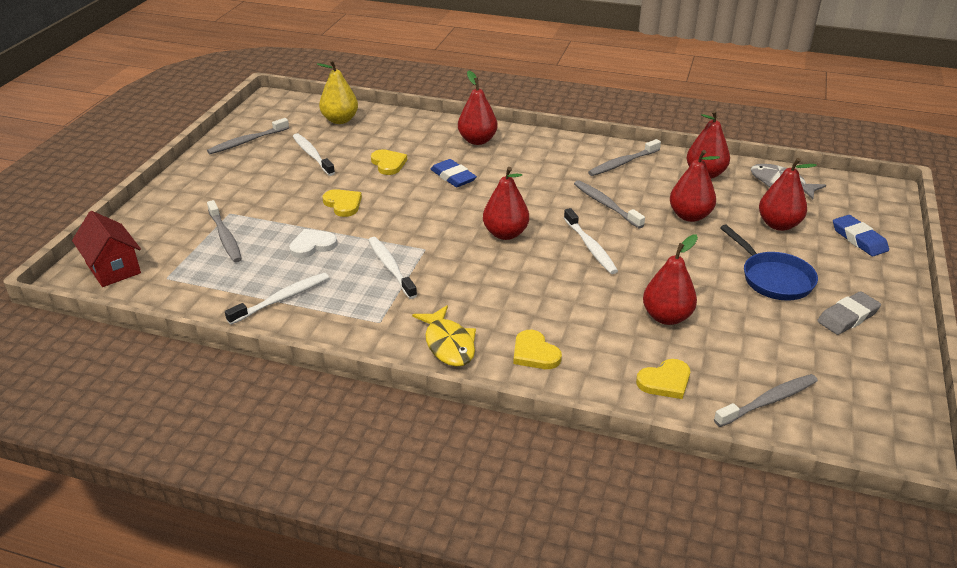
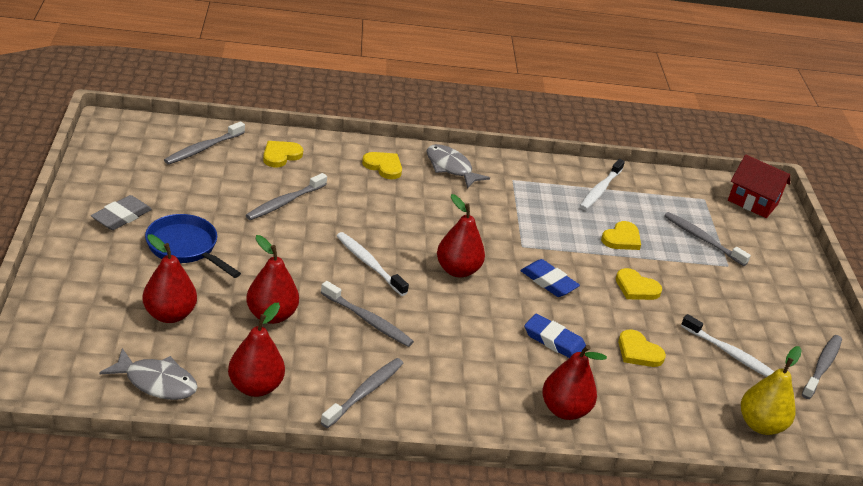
camera: 155 degrees right, 0 degrees up
white heart [289,229,337,258] -> yellow heart [601,221,641,250]
white toothbrush [368,237,417,299] -> none
yellow fish [412,305,476,367] -> grey fish [426,144,490,189]
red pear [643,234,698,325] -> grey toothbrush [246,173,327,220]
blue eraser [833,215,889,256] -> blue eraser moved to [520,259,580,297]

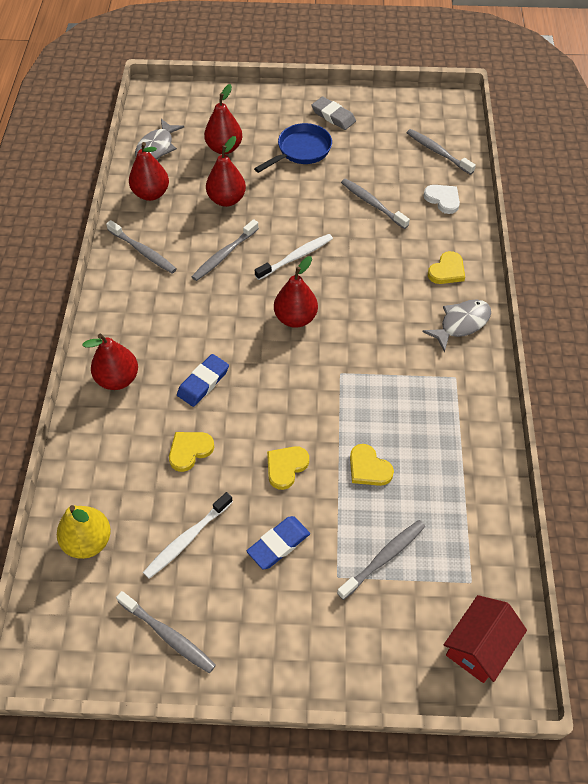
camera: 100 degrees right, 20 degrees up
yellow heart [263,141,303,167] -> white heart [423,185,460,214]
blue eraser [520,259,580,297] -> blue eraser moved to [247,516,310,569]
white toothbrush [580,159,625,210] -> none

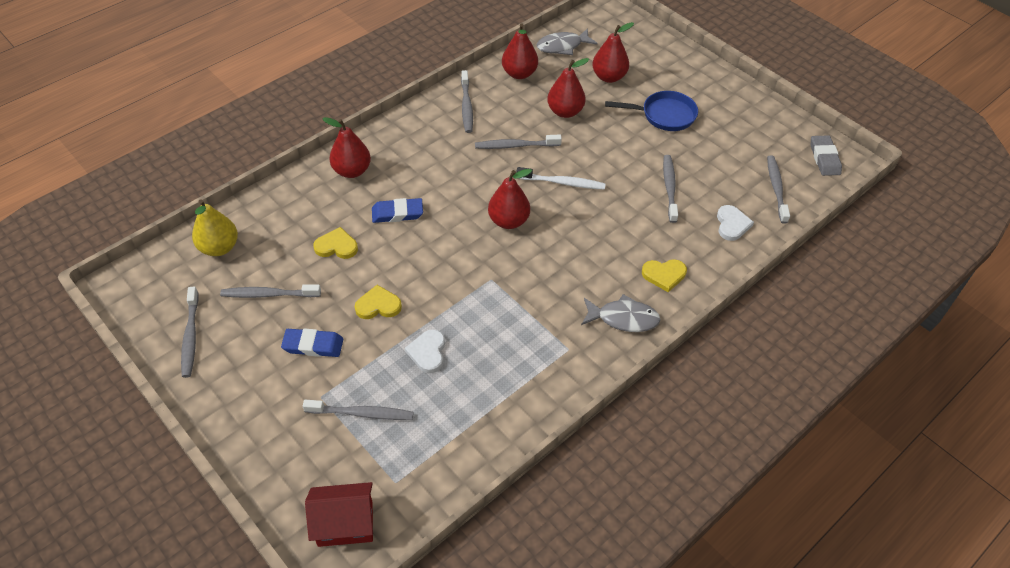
camera: 45 degrees right, 5 degrees down
white toothbrush [143,492,233,579] -> grey toothbrush [220,285,321,298]
grey eraser [311,96,356,130] -> grey eraser moved to [811,135,842,176]
yellow heart [350,444,394,486] -> white heart [405,329,445,373]

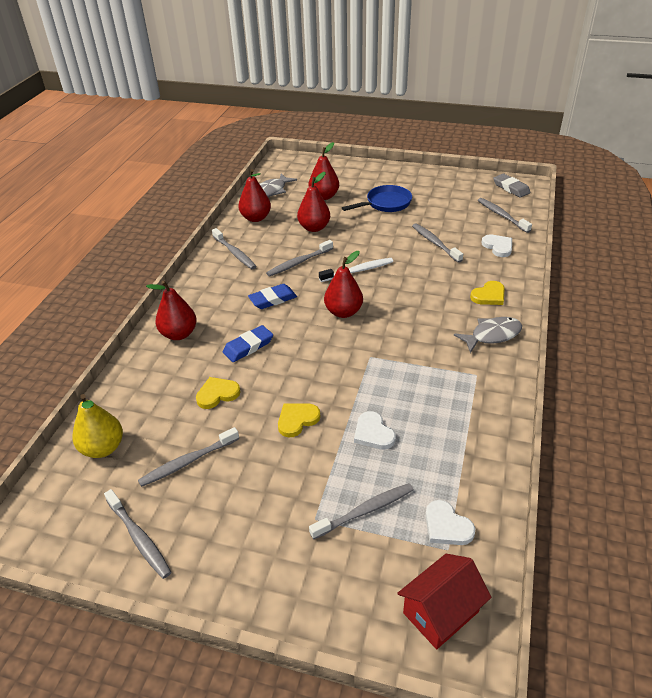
camera: 30 degrees left, 10 degrees down
blue eraser [281,329,343,357] -> blue eraser moved to [248,284,297,309]
none -> white heart [425,500,475,545]

